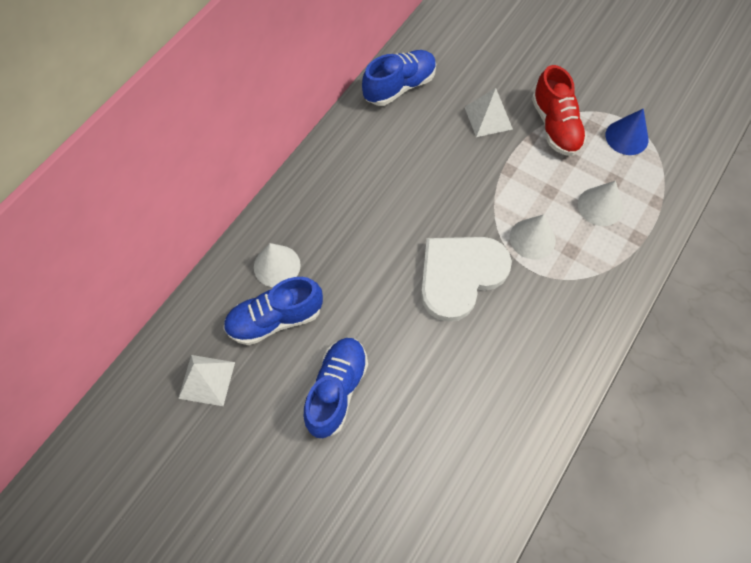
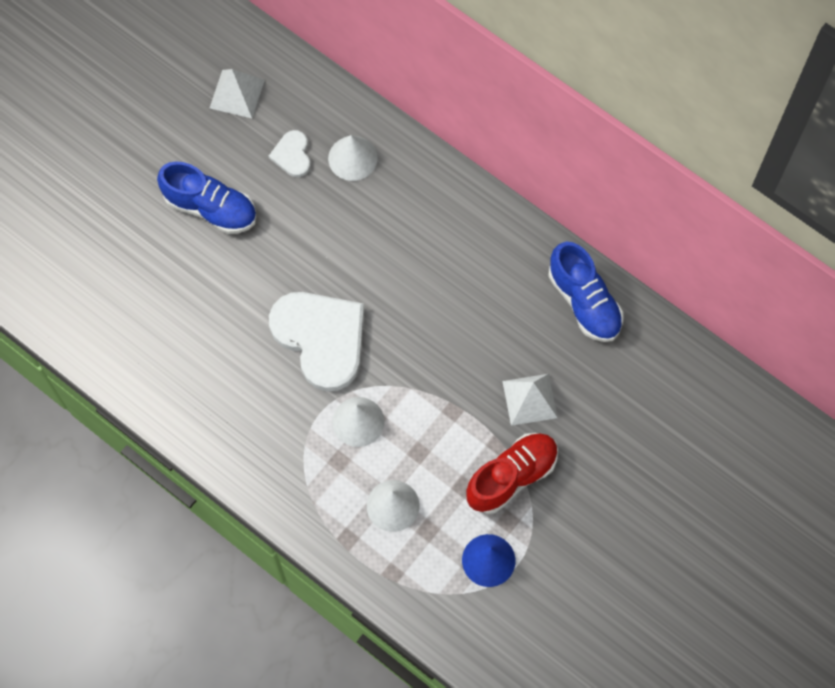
camera: 95 degrees right, 5 degrees up
blue shoe [223,277,323,345] -> white heart [269,130,311,177]
red shoe [532,65,587,156] -> red shoe turned 150 degrees clockwise [466,433,558,514]

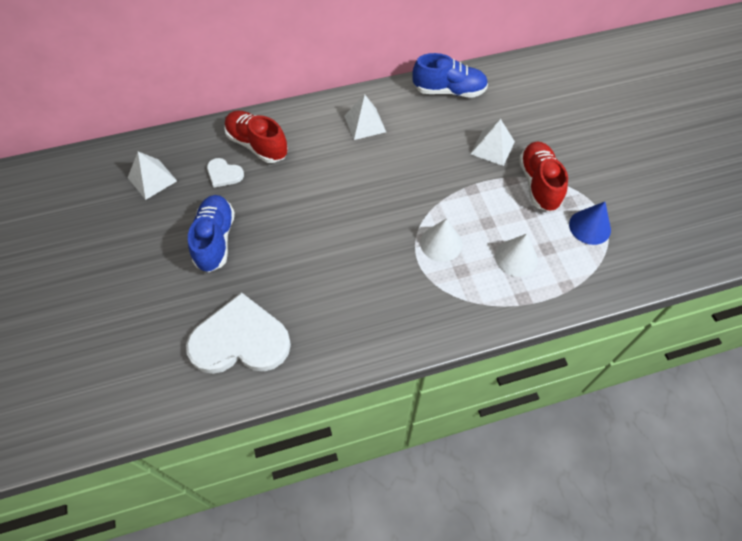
camera: 55 degrees left, 10 degrees down
blue shoe [157,161,257,234] -> blue shoe turned 60 degrees counterclockwise [188,195,235,273]
white heart [269,292,364,391] -> white heart moved to [186,292,291,374]
white cone [328,135,378,181] -> red shoe [224,111,288,163]
none -> white pyramid [344,94,386,140]

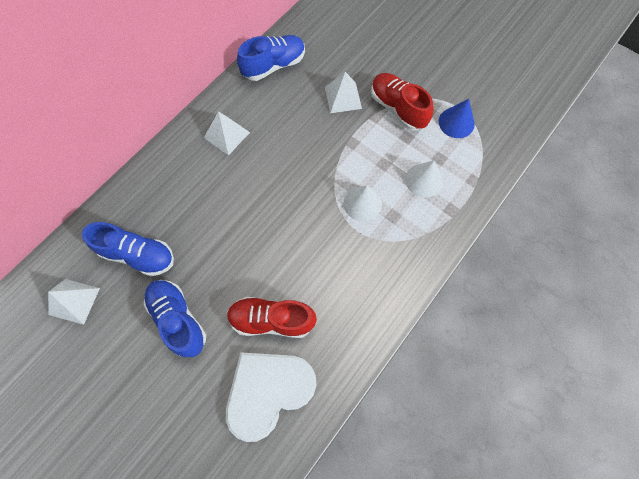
camera: 35 degrees left, 10 degrees up
white heart [207,158,244,188] -> blue shoe [82,222,174,276]
red shoe [224,111,288,163] -> red shoe moved to [227,297,317,338]

